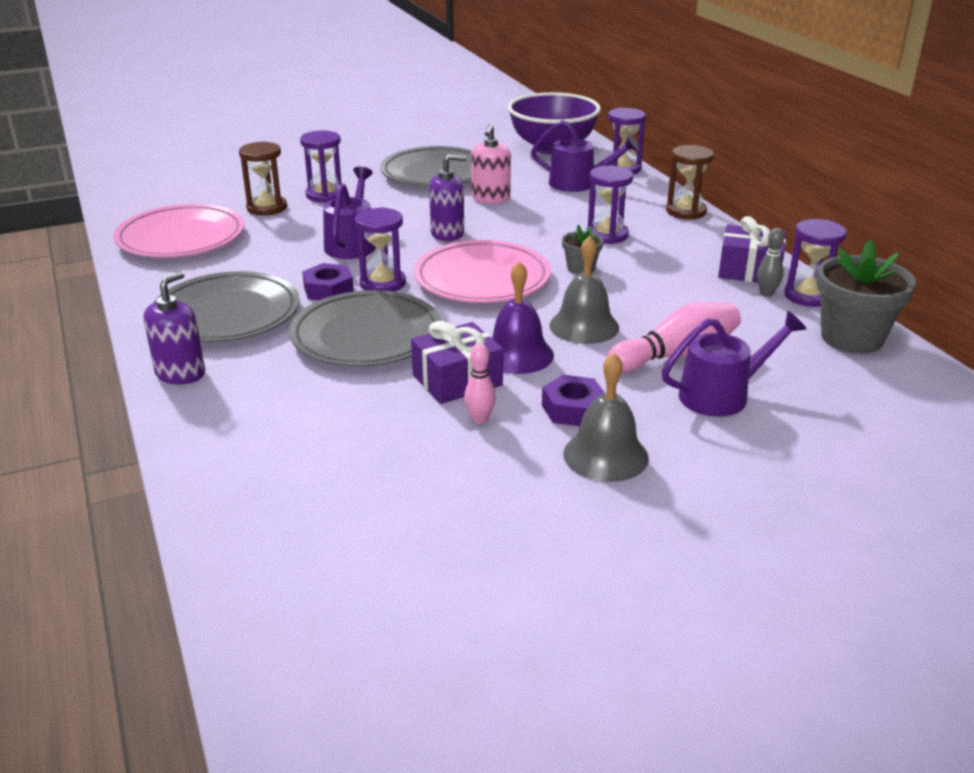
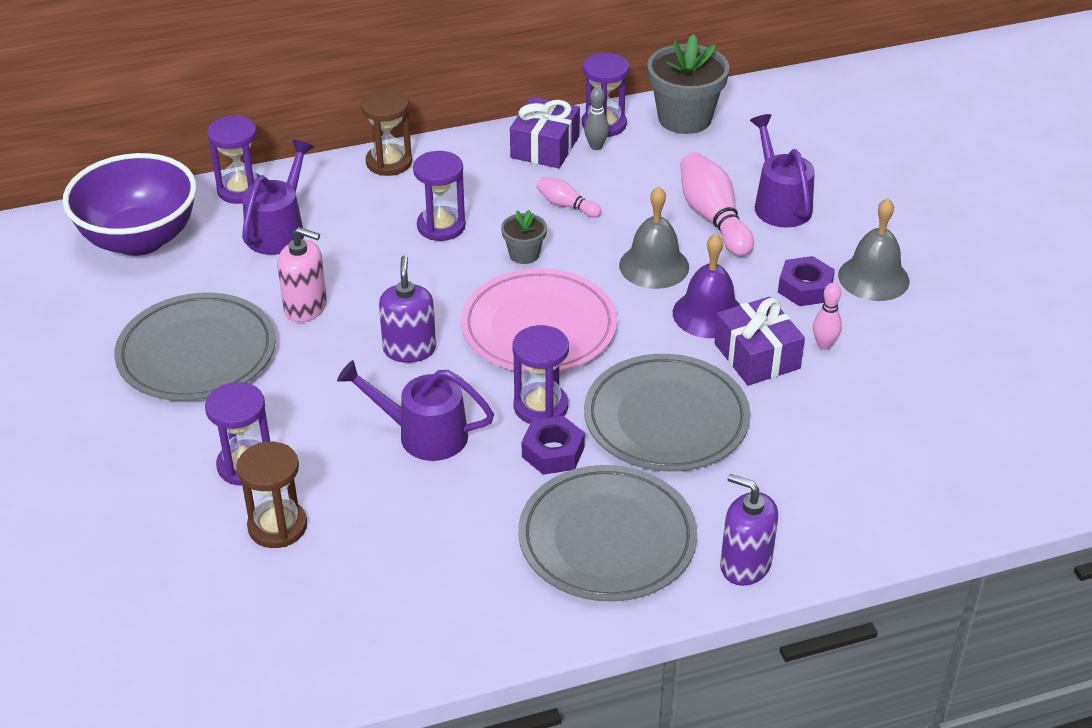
camera: 85 degrees left, 10 degrees up
pink plate [113,204,244,258] -> none
none -> pink bowling pin [536,177,601,218]

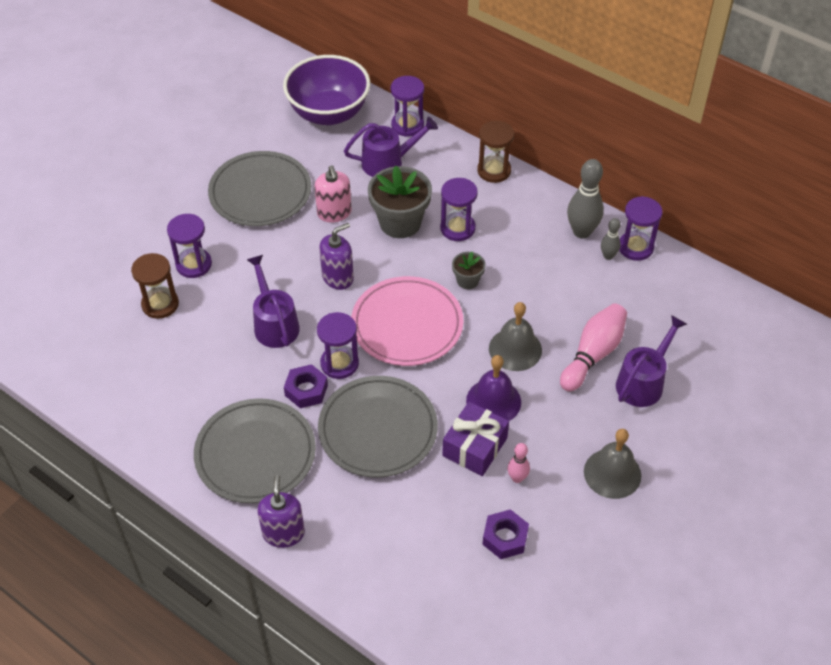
camera: 55 degrees right, 10 degrees up
purple gift [510,97,580,168] -> grey bowling pin [567,159,604,239]
pink bowling pin [536,177,601,218] -> none
grey flower pot [647,34,730,134] -> grey flower pot moved to [368,166,432,238]
purple nut [778,256,835,306] -> purple nut moved to [482,509,529,559]

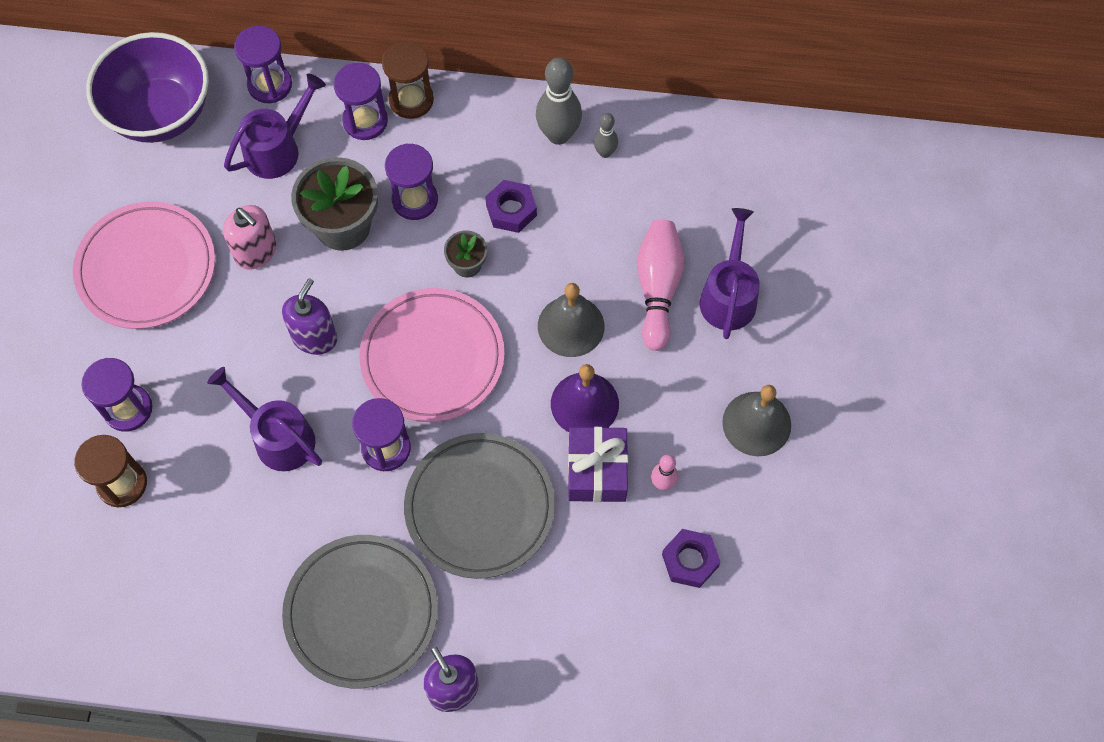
camera: 30 degrees left, 15 degrees up
grey plate [208,151,311,226] -> pink plate [73,201,215,329]
purple nut [284,364,328,408] -> purple nut moved to [485,180,537,233]
purple hourglass [619,196,662,261] -> purple hourglass moved to [333,63,388,140]

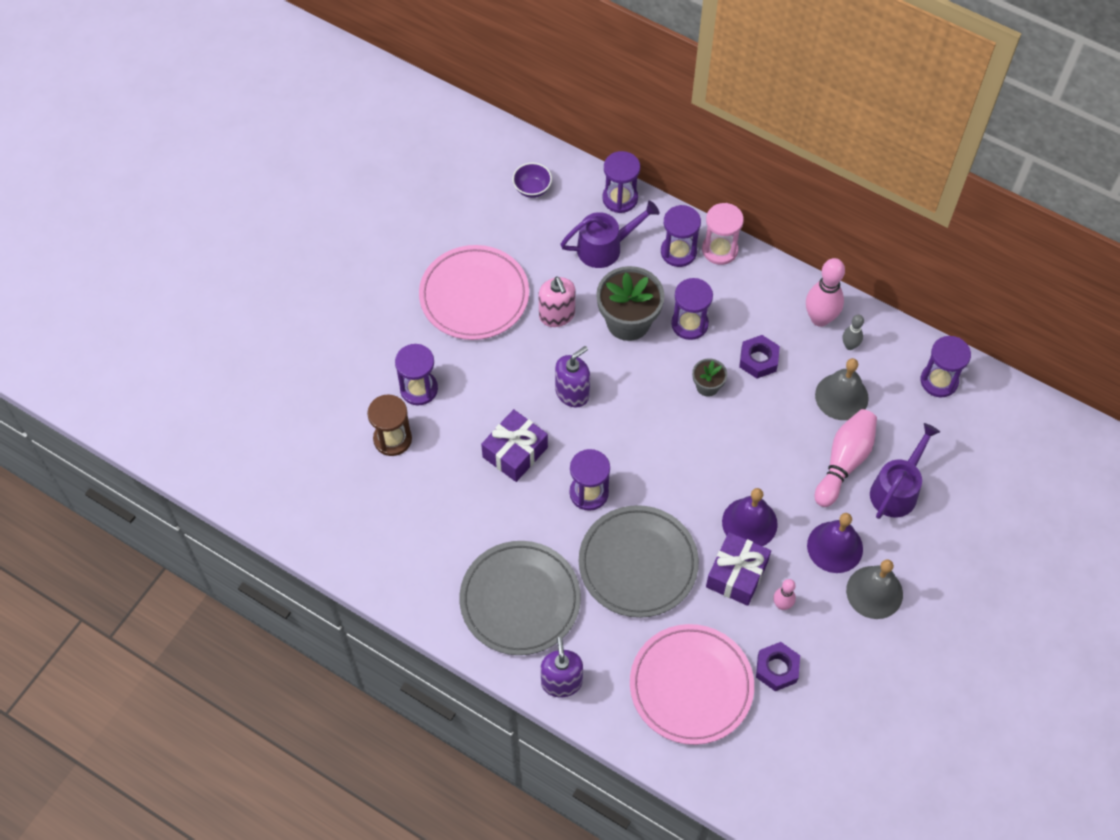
camera: 25 degrees right, 5 degrees down
purple bowl [86,32,209,143] -> purple bowl [512,162,552,198], size x0.42
purple watering can [207,367,322,471] -> purple gift [481,409,548,482]
pink plate [360,288,504,422] -> pink plate moved to [630,624,754,745]
brown hourglass [382,41,434,119] -> pink hourglass [702,203,744,265]
grey bowling pin [536,57,582,145] -> pink bowling pin [806,258,845,327]
grey bell [538,283,604,357] -> grey bell moved to [815,358,869,420]
none -> purple bell [807,513,863,573]
none -> purple hourglass [921,336,971,398]

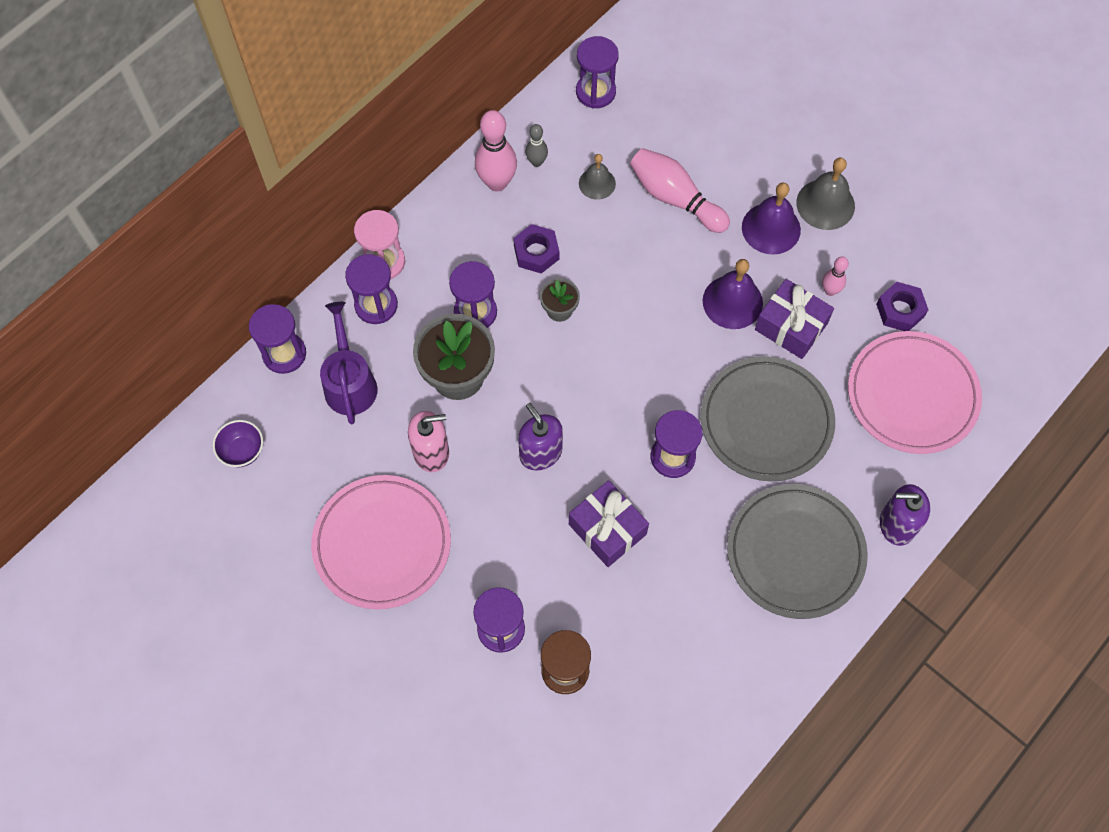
camera: 80 degrees left, 5 degrees up
grey bell [815,358,869,420] -> grey bell [579,154,616,200], size x0.64
purple watering can [870,423,940,519] -> none

